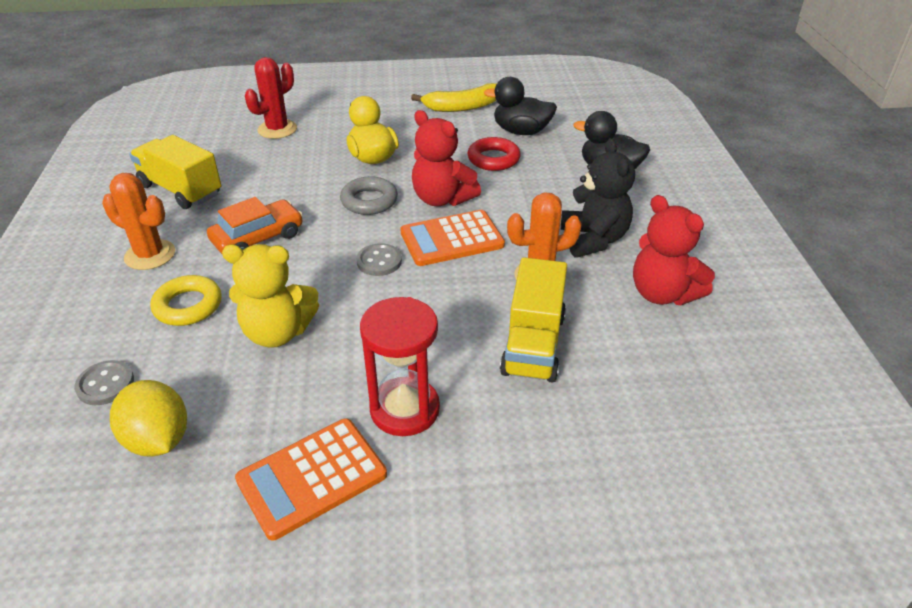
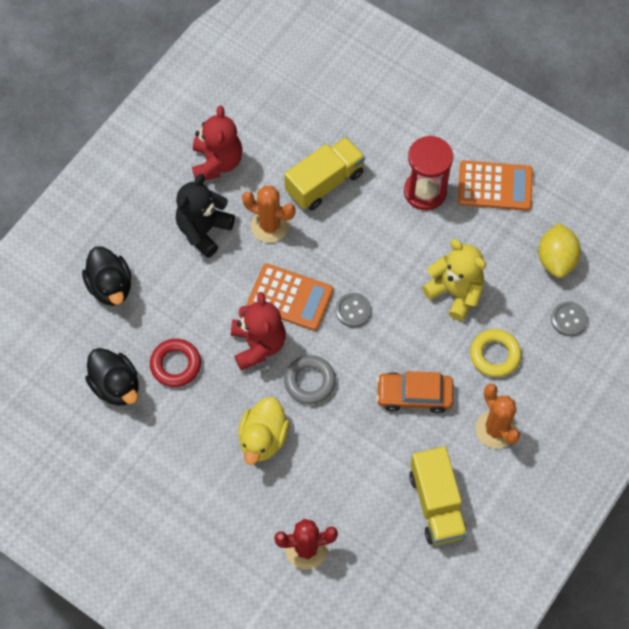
camera: 140 degrees left, 25 degrees up
yellow banana [411,83,497,112] -> none

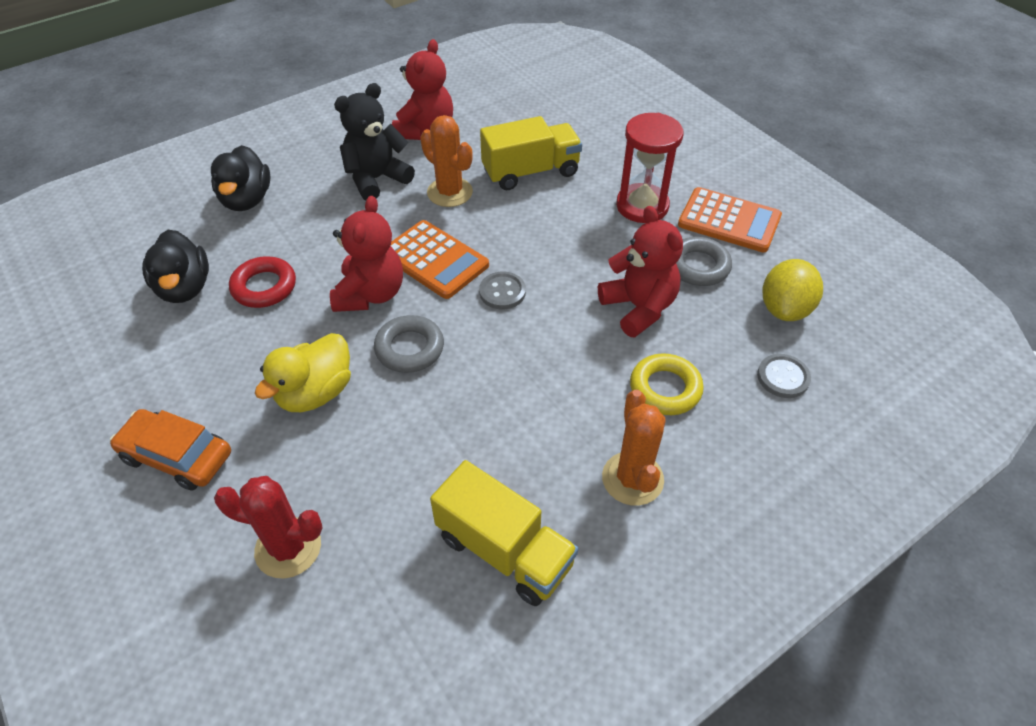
camera: 20 degrees right, 15 degrees down
orange car [376,371,453,413] -> orange car moved to [110,409,231,491]
yellow truck [409,447,467,545] -> yellow truck turned 60 degrees counterclockwise [430,460,578,606]
yellow teddy bear [422,239,486,321] -> red teddy bear [598,206,683,338]
none -> grey ring [676,237,732,286]

